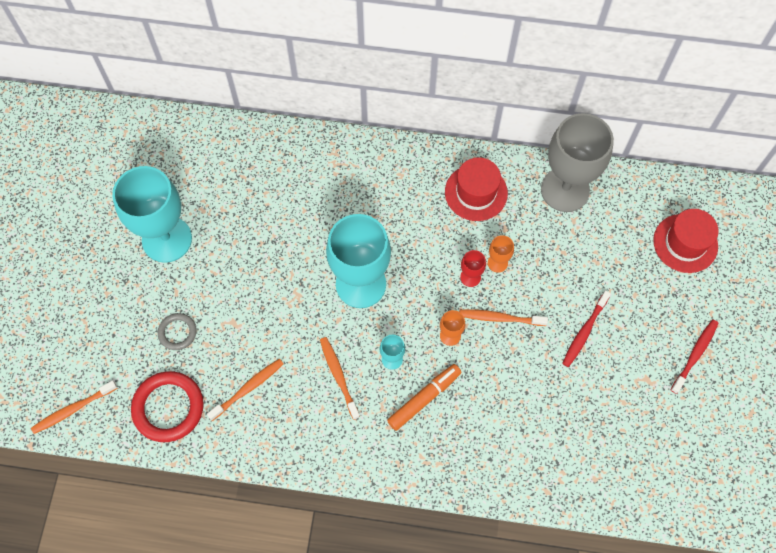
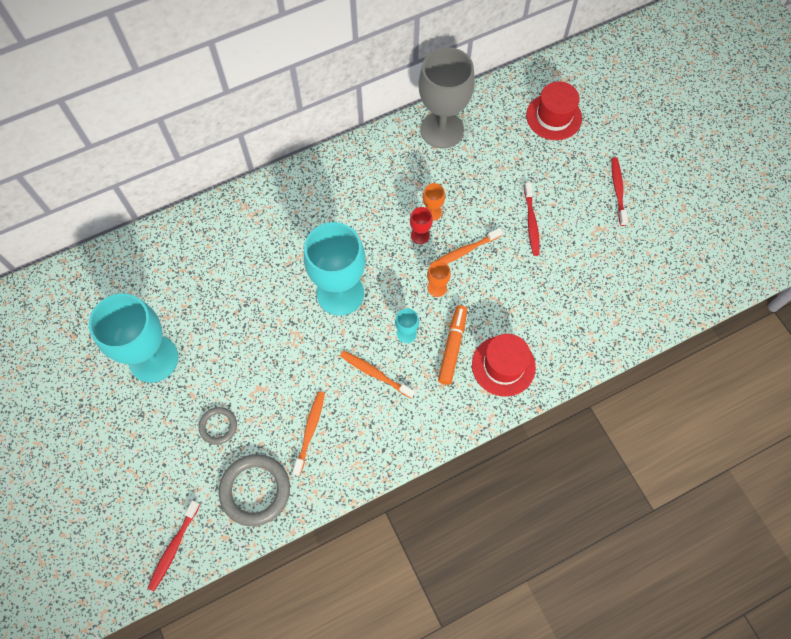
camera: 35 degrees left, 0 degrees up
orange toothbrush [31,381,118,434] -> red toothbrush [148,500,200,591]
red ring [131,371,204,442] -> grey ring [219,454,290,526]
red hat [445,157,508,221] -> red hat moved to [472,334,536,396]

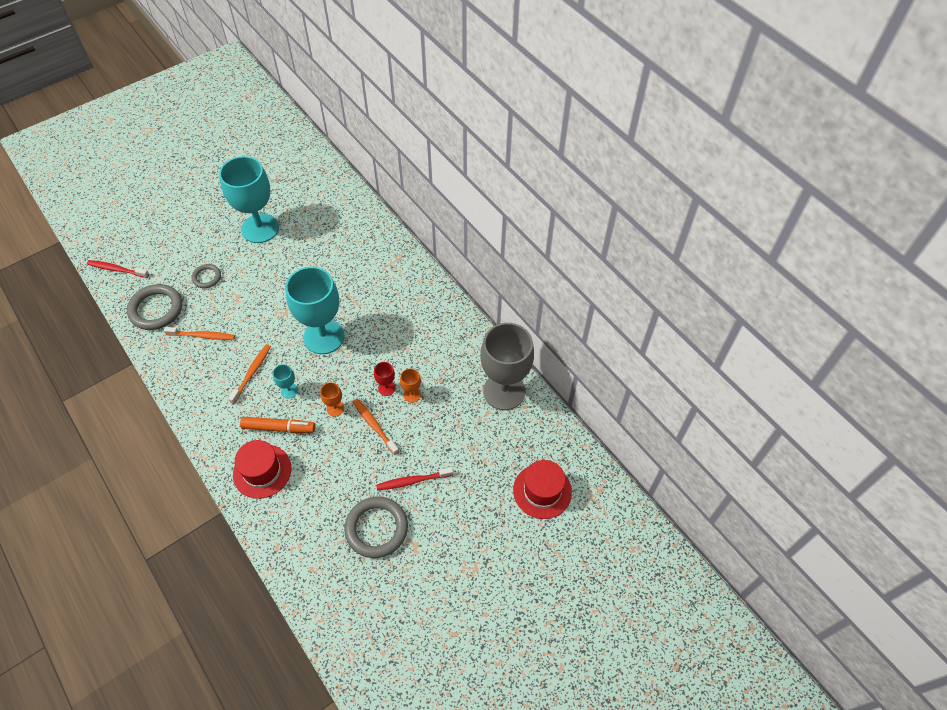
camera: 80 degrees right, 10 degrees down
red toothbrush [611,157,628,226] -> none
none -> grey ring [344,497,408,558]

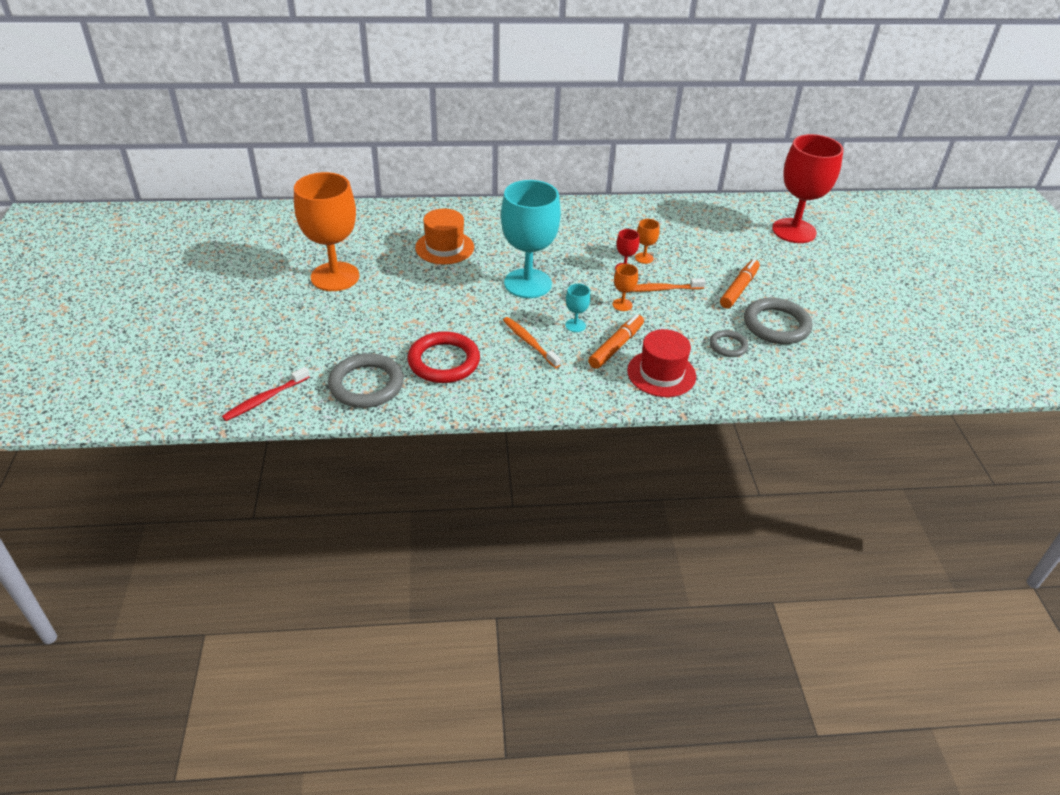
camera: 60 degrees left, 15 degrees down
orange toothbrush [164,327,235,340] -> red ring [407,331,480,383]
grey ring [191,264,221,288] -> grey ring moved to [710,330,748,357]
turquoise goblet [219,156,279,243] -> orange goblet [294,172,360,291]
red toothbrush [376,467,453,490] -> orange marker [720,259,760,308]
grey goblet [480,323,534,410] -> none
red hat [513,460,572,519] -> red goblet [772,134,844,243]
none -> orange hat [415,209,474,264]

